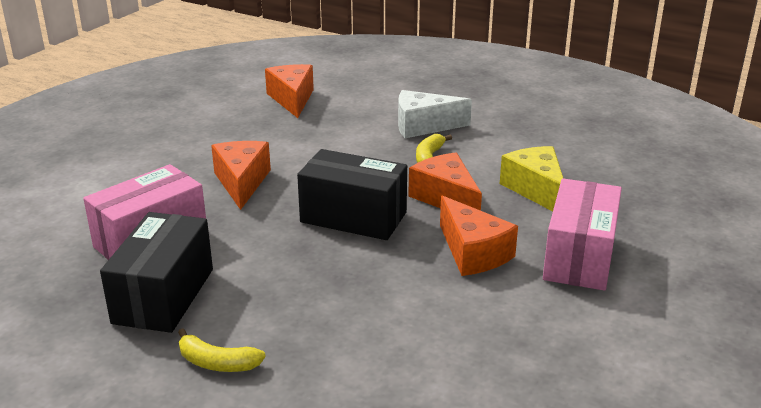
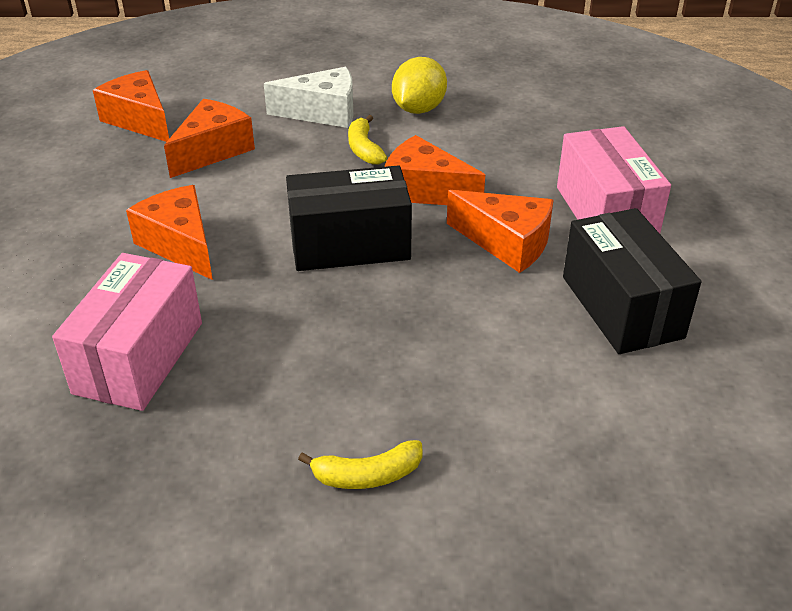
camera: 30 degrees left, 10 degrees up
black box [100,212,213,333] -> black box moved to [563,208,701,354]
white cheese [398,90,472,138] -> white cheese turned 150 degrees counterclockwise [264,67,353,128]
yellow cheese [500,146,563,211] -> none
none -> orange cheese [164,99,255,178]
none -> yellow lemon [392,57,447,114]

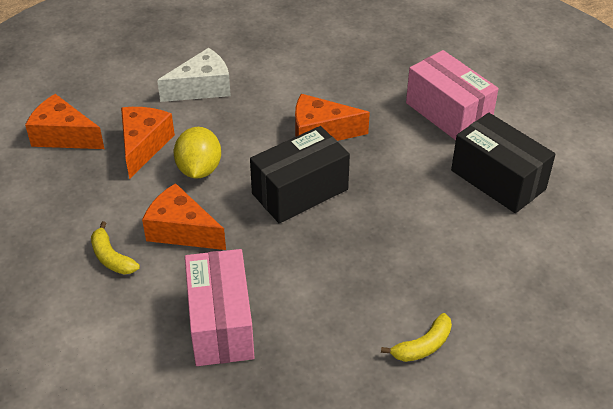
camera: 25 degrees left, 5 degrees up
yellow banana [348,115,387,165] -> yellow banana moved to [91,221,140,274]
yellow lemon [392,57,447,114] -> yellow lemon moved to [173,127,221,179]
orange cheese [447,190,554,273] -> none

